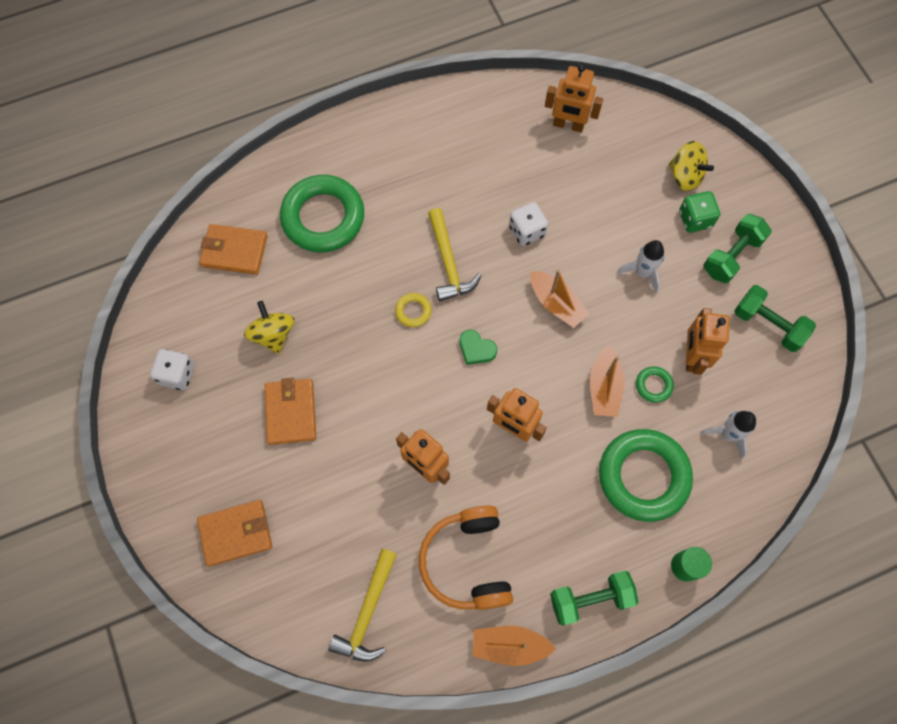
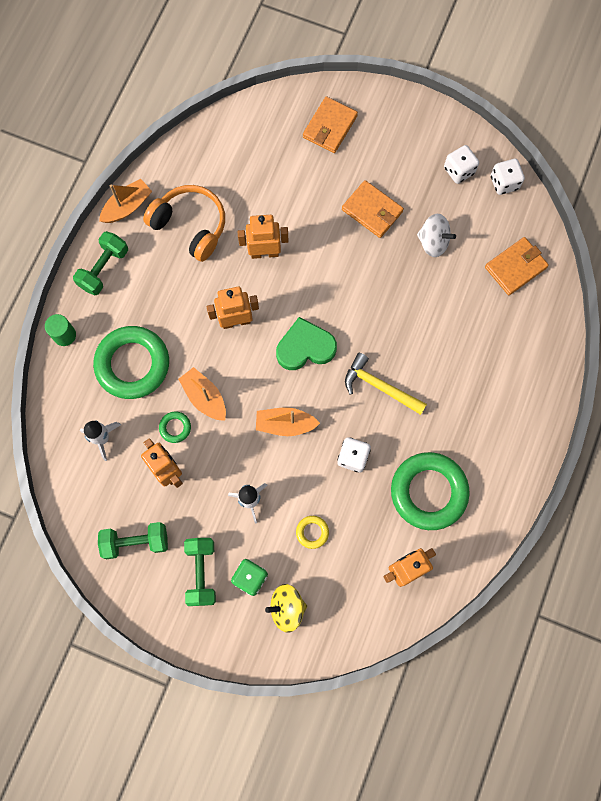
camera: 135 degrees right, 5 degrees up
yellow spinning top [244,301,294,354] -> white spinning top [417,214,456,257]
green ring [280,175,364,252] -> green ring moved to [391,452,470,530]
yellow hammer [328,549,397,662] -> none
yellow ring [395,293,432,327] -> yellow ring moved to [296,516,329,549]
green heart [460,330,497,365] -> green heart [276,317,337,370], size x1.78
none -> white dice [491,159,525,195]

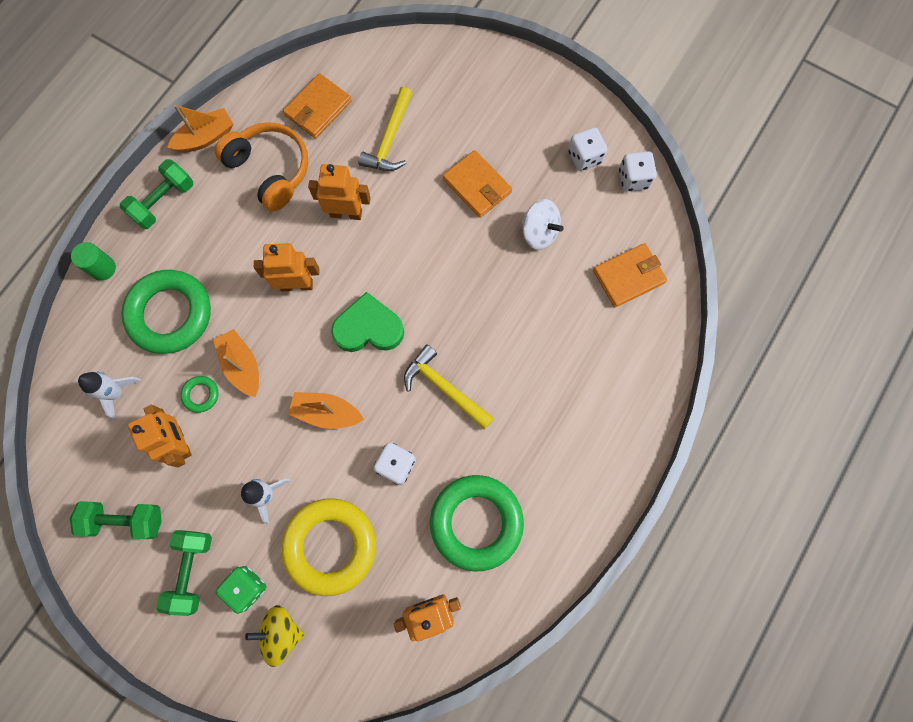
camera: 10 degrees right, 0 degrees up
yellow ring [296,516,329,549] -> yellow ring [281,498,376,596], size x2.38
orange wallet [303,97,358,153] -> orange wallet moved to [283,73,352,139]
none -> yellow hammer [358,87,412,171]

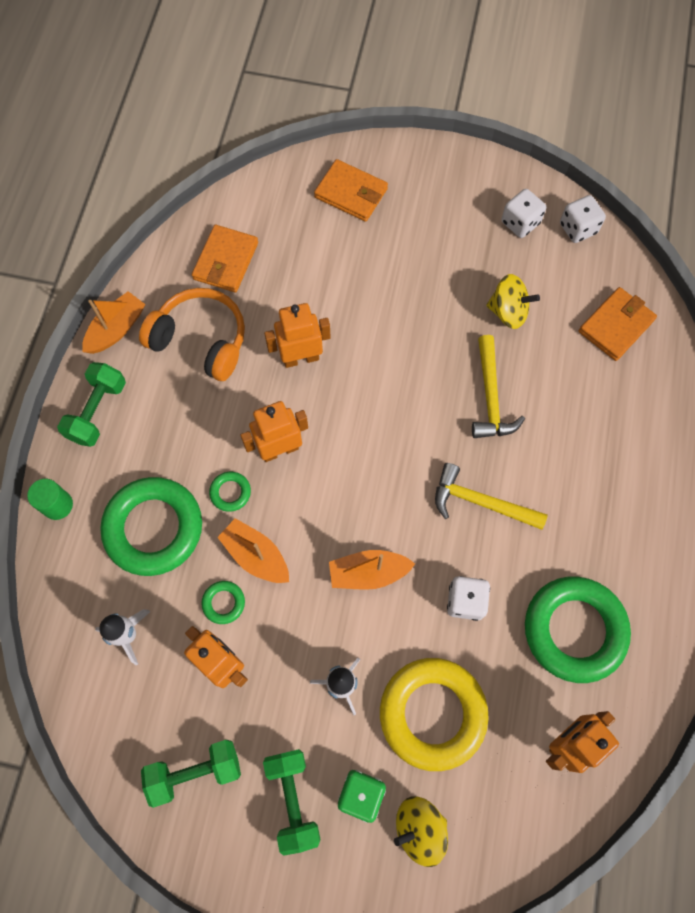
camera: 20 degrees left, 5 degrees down
green heart [331,292,404,352] -> none
yellow hammer [358,87,412,171] -> yellow hammer moved to [472,335,525,438]
orange wallet [443,150,512,218] -> orange wallet moved to [314,159,388,222]
white spinning top [522,199,564,250] -> yellow spinning top [486,274,540,329]
none -> green ring [209,472,251,512]

